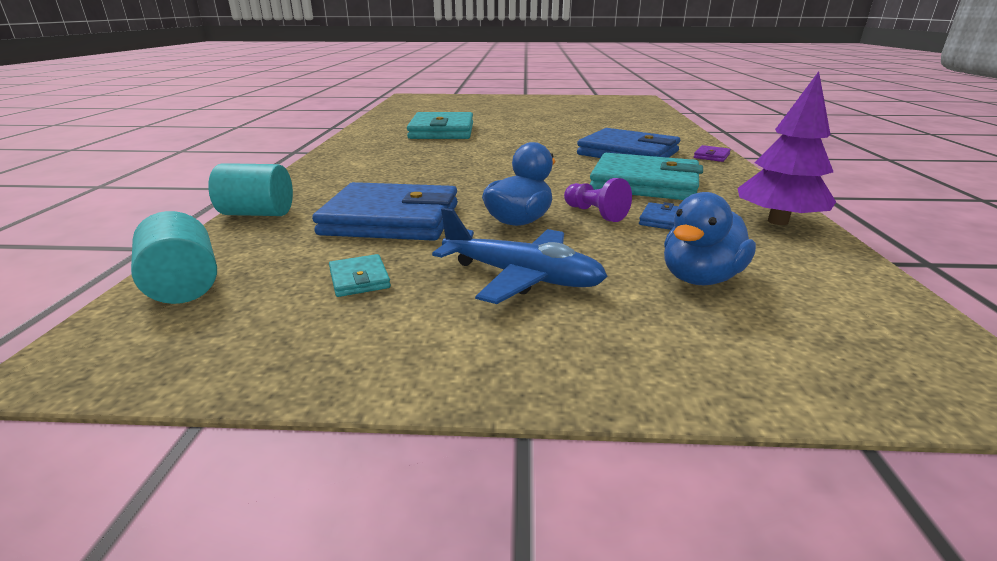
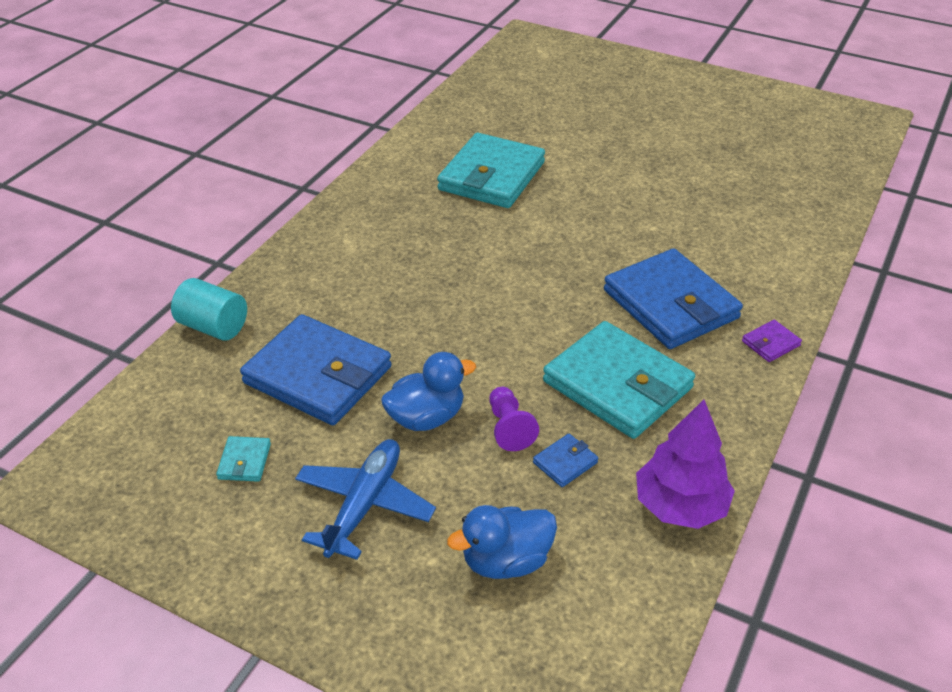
camera: 25 degrees right, 15 degrees up
turquoise cylinder [131,211,217,304] -> none
blue plane [432,208,608,304] -> blue plane turned 120 degrees counterclockwise [295,439,436,560]

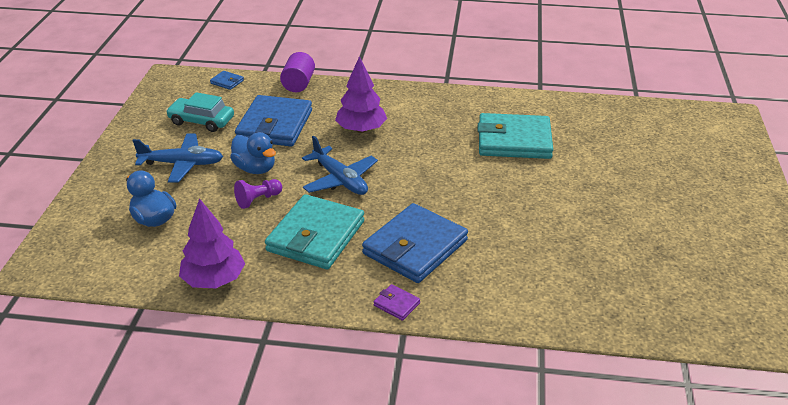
camera: 70 degrees right, 5 degrees down
turquoise cylinder [171,278,247,341] -> purple cylinder [280,52,315,92]
turquoise wallet [216,436,271,482] -> turquoise car [166,92,234,132]
blue wallet [533,434,598,487] -> blue wallet moved to [210,71,244,90]
none -> blue plane [302,136,378,195]
none -> purple tree [335,56,387,133]

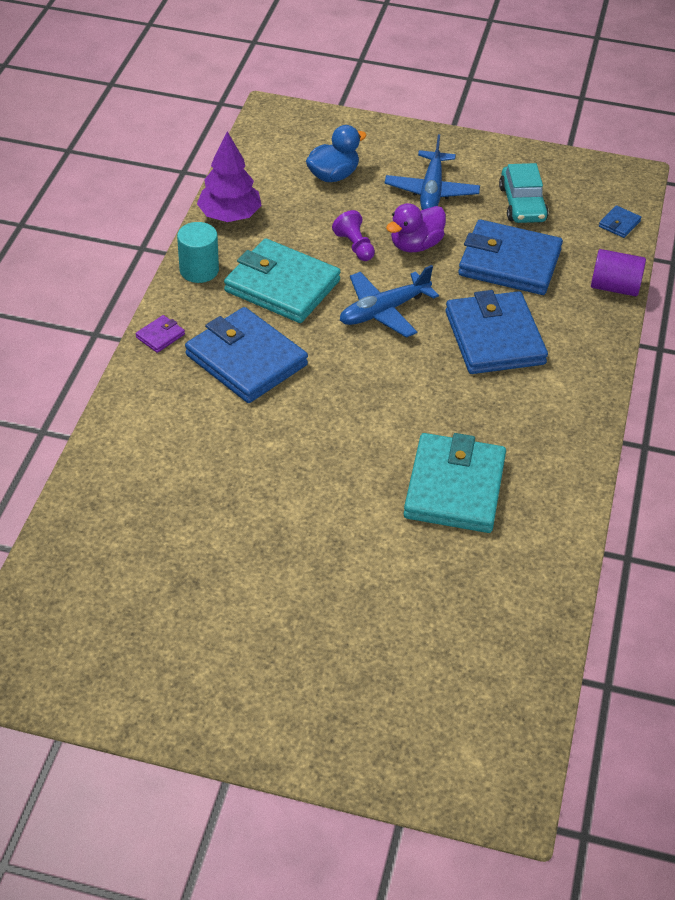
camera: 95 degrees right, 10 degrees up
turquoise car [166,92,234,132] -> turquoise car turned 150 degrees clockwise [499,163,549,223]
blue duck [230,132,276,174] -> purple duck [386,203,446,252]
purple tree [335,56,387,133] -> blue wallet [445,290,548,374]
none -> turquoise cylinder [177,222,219,283]

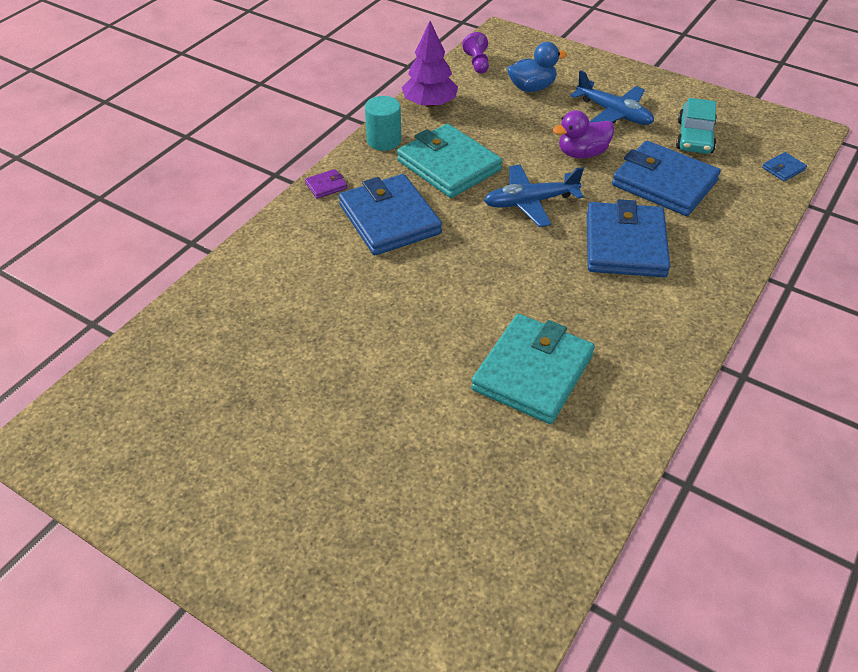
camera: 20 degrees right, 0 degrees up
purple pawn [332,210,375,261] -> purple pawn moved to [462,32,489,74]
blue plane [385,134,480,210] -> blue plane turned 75 degrees counterclockwise [570,70,654,125]
purple cylinder [591,249,646,296] -> none

